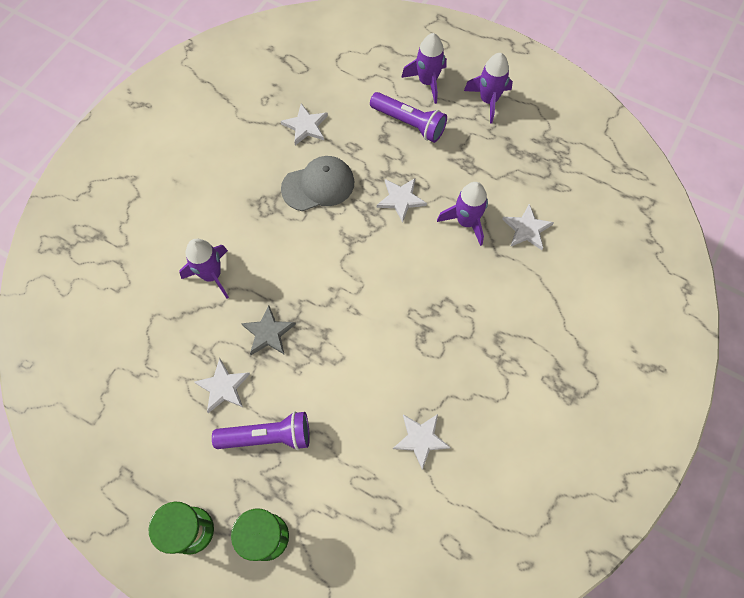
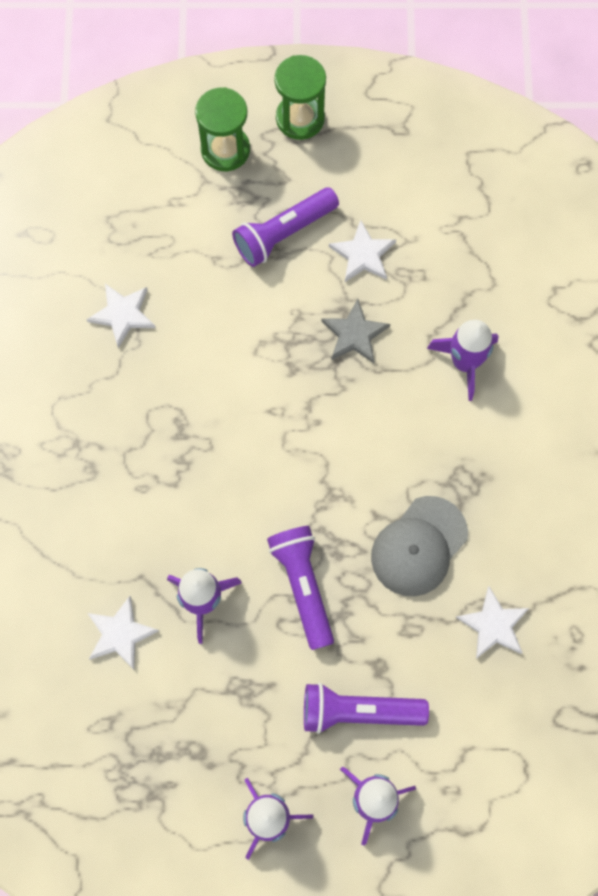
camera: 150 degrees right, 5 degrees up
white star [377,178,427,223] -> purple flashlight [267,526,334,650]

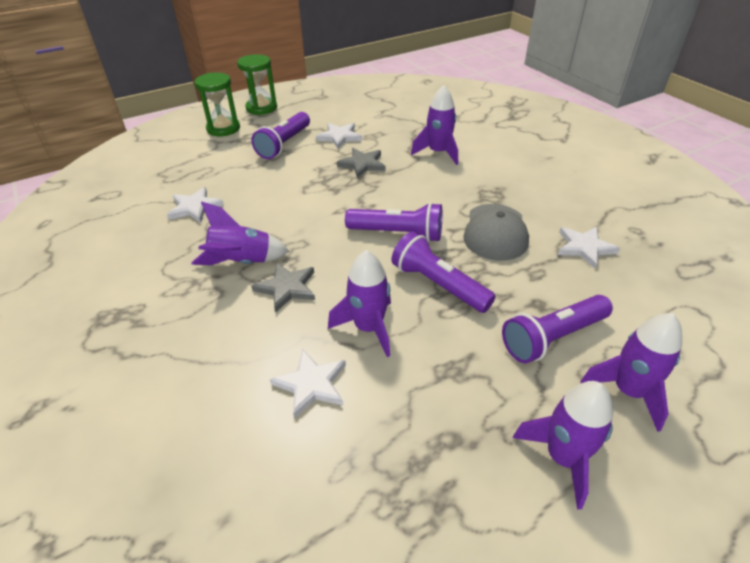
camera: 30 degrees left, 30 degrees down
none -> purple rocket [192,201,289,265]
none -> grey star [251,262,315,313]
none -> purple flashlight [345,202,442,242]

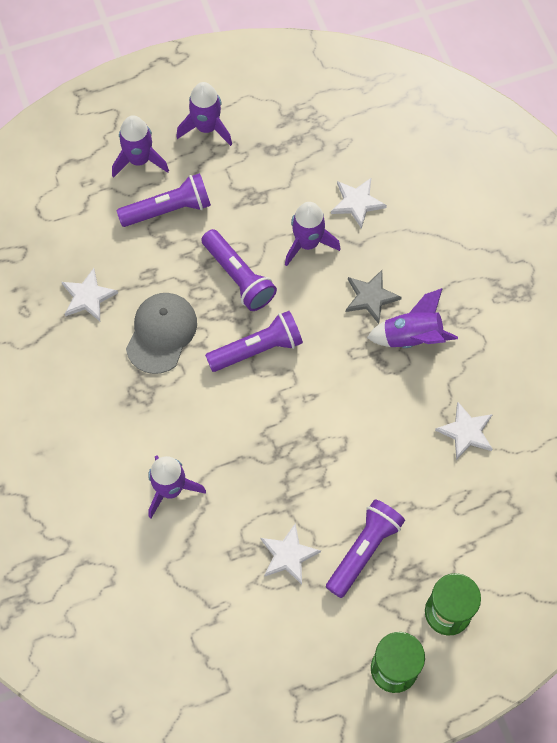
camera: 170 degrees left, 25 degrees up
grey star [337,148,385,178] -> none
purple flashlight [345,202,442,242] -> purple flashlight turned 135 degrees clockwise [205,311,303,372]

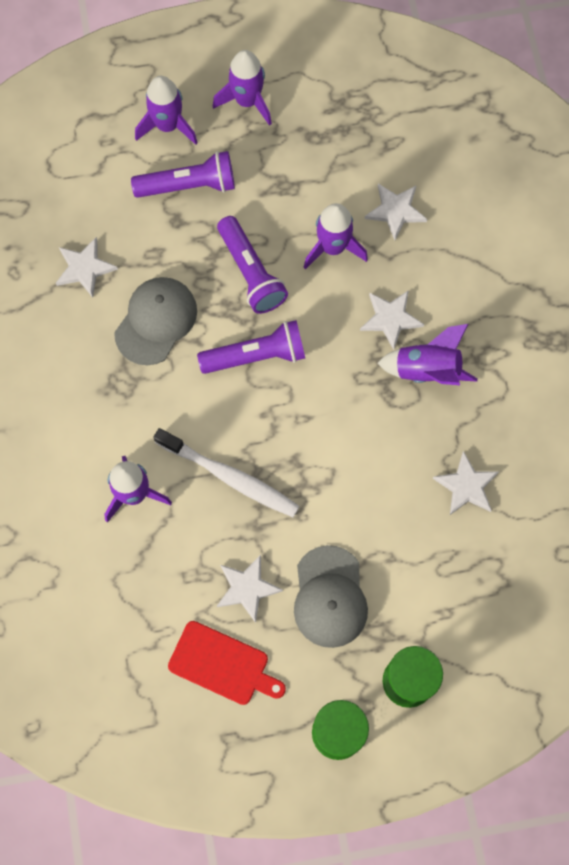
camera: 10 degrees right, 5 degrees up
purple flashlight [326,499,405,598] -> grey cap [294,545,368,648]
grey star [346,270,402,324] -> white star [360,290,424,350]
none -> white toothbrush [153,428,300,517]
none -> red cutting board [168,621,286,705]

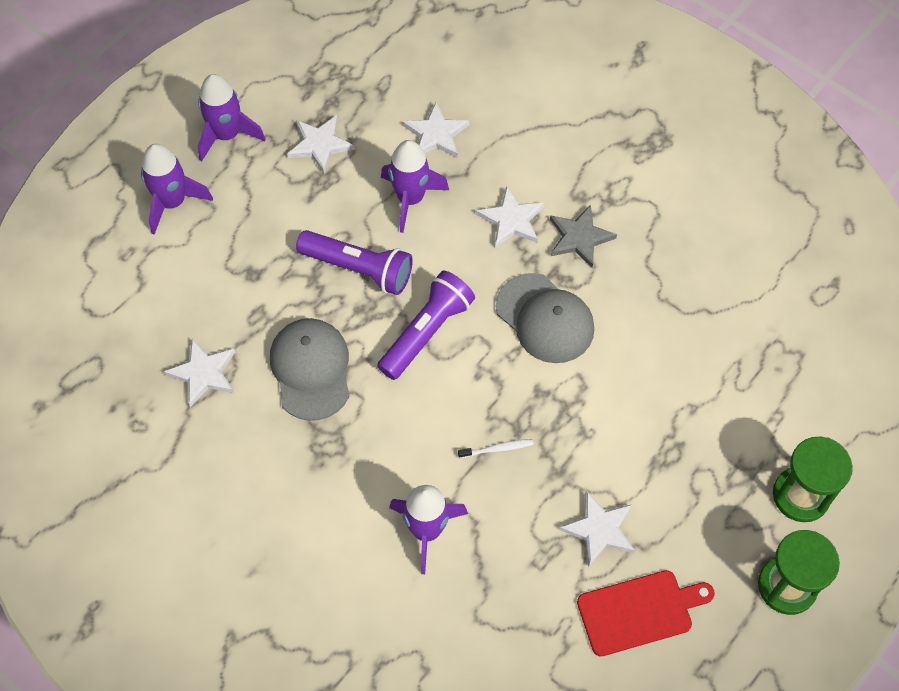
camera: 40 degrees left, 10 degrees down
purple flashlight [131,151,235,198] -> none
white toothbrush [153,428,300,517] -> white toothbrush [458,439,533,458], size x0.42
grey cap [294,545,368,648] -> grey cap moved to [496,273,594,363]
purple rocket [377,324,478,385] -> grey star [550,205,617,268]
white star [433,451,499,515] -> white star moved to [287,115,355,173]

